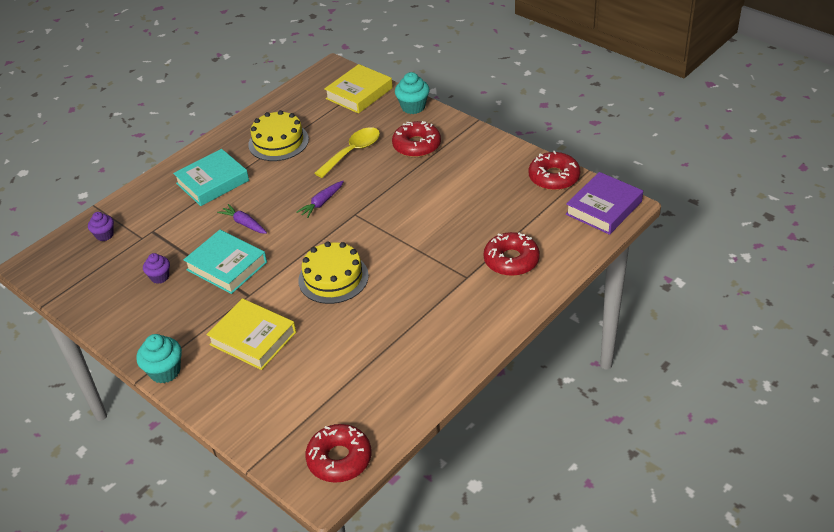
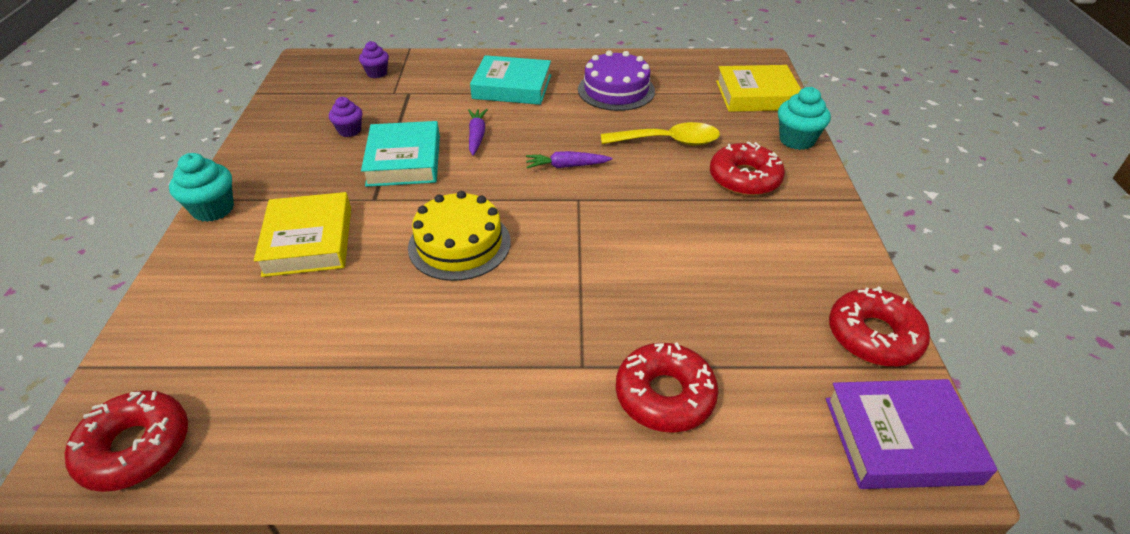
camera: 45 degrees right, 0 degrees up
yellow cake [248,110,309,161] -> purple cake [578,50,655,111]

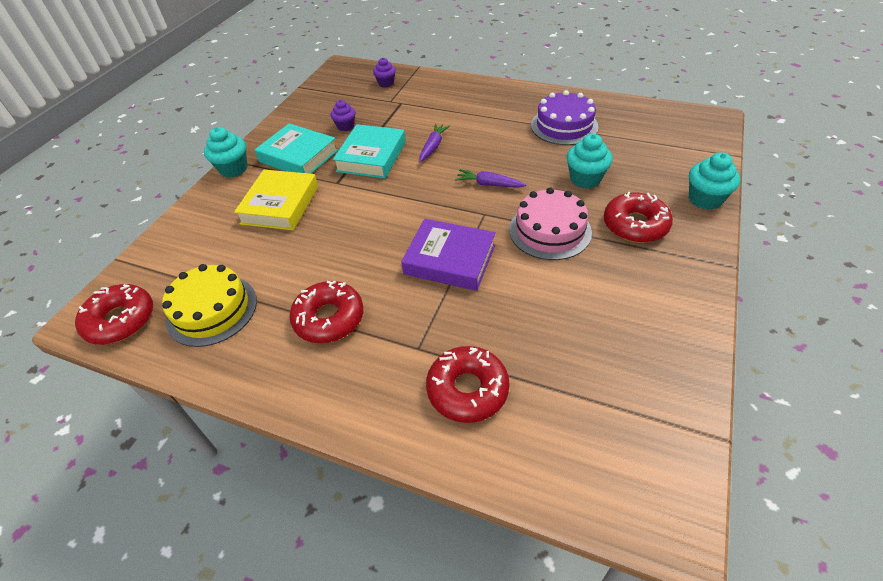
camera: 25 degrees right, 5 degrees up
yellow cake [408,191,511,281] -> yellow cake moved to [162,264,257,347]
turquoise book [470,55,551,105] -> turquoise book moved to [255,123,338,174]
yellow spoon [601,122,720,145] -> turquoise cupcake [566,134,613,189]
yellow book [716,65,801,112] -> none
purple book [826,379,998,489] -> purple book moved to [401,219,496,291]
red donut [829,287,930,366] -> red donut moved to [289,281,364,343]
none -> pink cake [509,188,592,260]

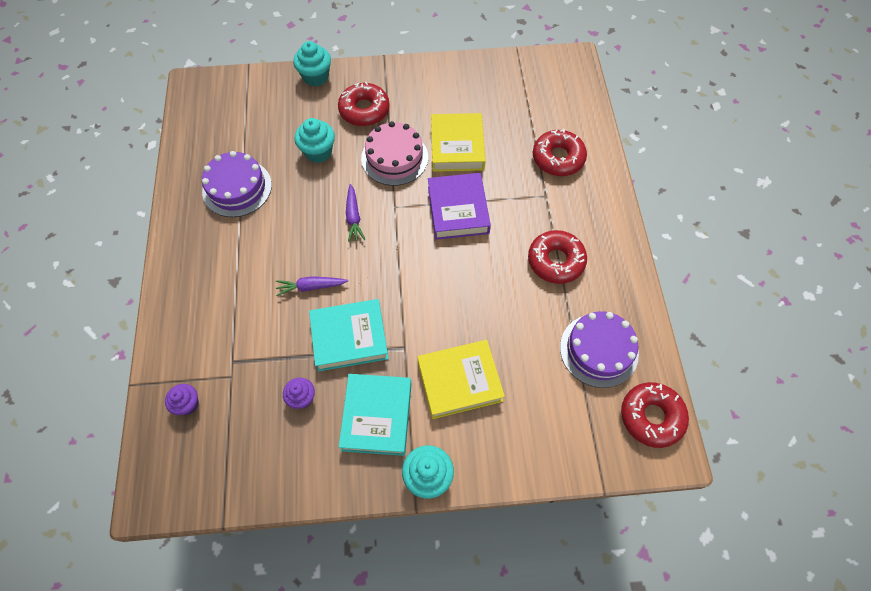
camera: 120 degrees left, 15 degrees up
yellow cake [162,264,257,347] -> purple cake [560,311,639,388]
none -> yellow book [431,113,486,172]

